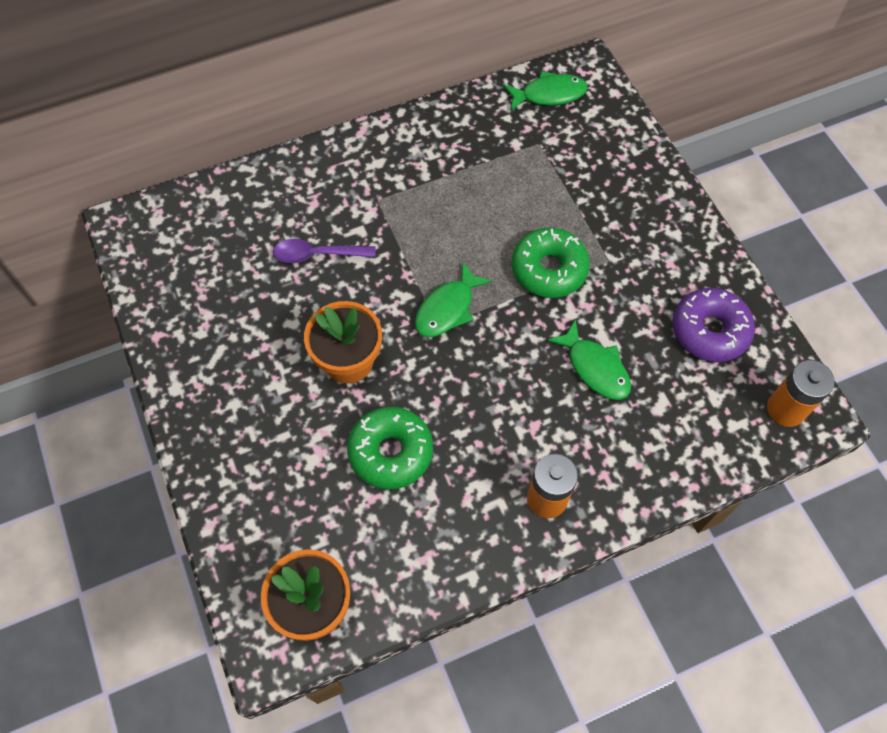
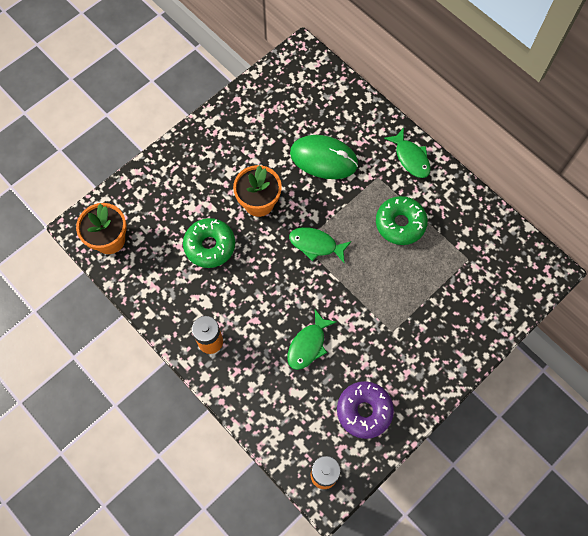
camera: 70 degrees right, 5 degrees up
purple spoon [273,239,375,263] -> green mouse [290,135,358,179]
green fish [503,71,588,111] -> green fish moved to [384,128,431,178]
green donut [512,228,590,298] -> green donut moved to [376,196,428,245]

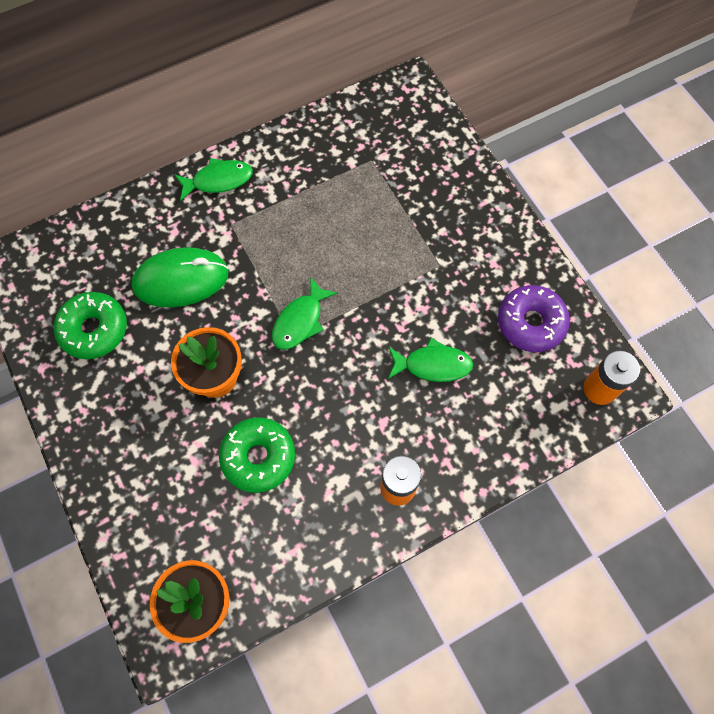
camera: 75 degrees left, 0 degrees up
green fish [287,310,336,370] -> green fish turned 45 degrees counterclockwise [388,338,473,382]
green mouse [290,135,358,179] -> green mouse turned 45 degrees clockwise [132,247,229,308]
green donut [376,196,428,245] -> green donut moved to [54,292,127,359]

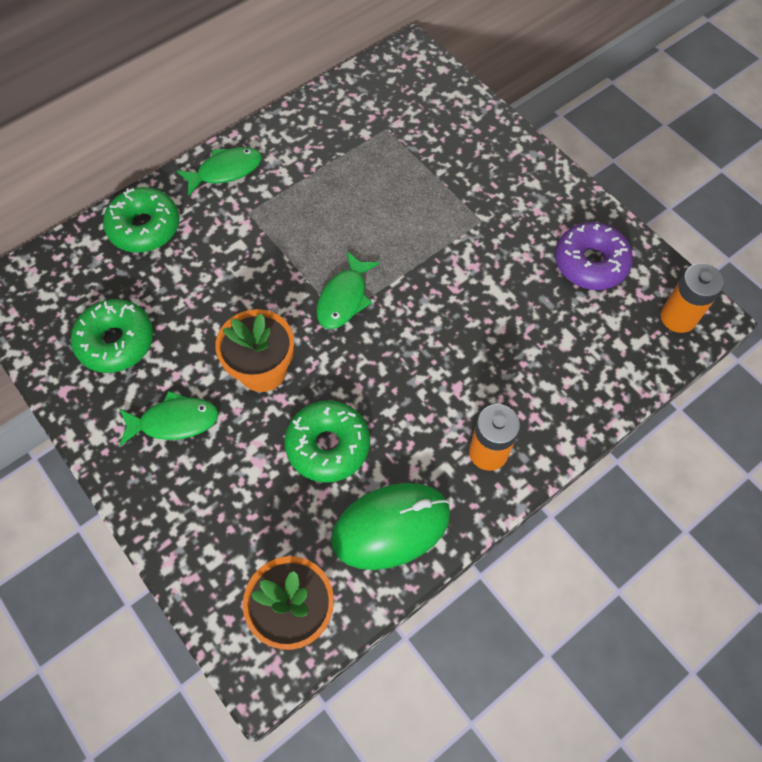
camera: 10 degrees left, 5 degrees down
green mouse [132,247,229,308] -> green mouse moved to [331,483,451,570]
green fish [388,338,473,382] -> green fish moved to [120,391,219,446]
none -> green donut [103,187,179,253]

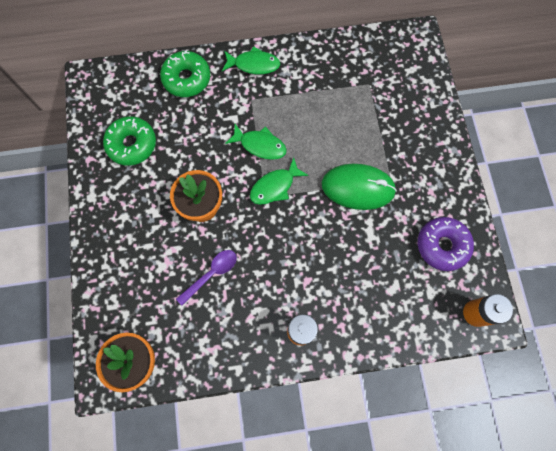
camera: 30 degrees right, 10 degrees up
green fish [120,391,219,446] -> green fish moved to [225,124,287,160]
green donut [285,401,370,483] -> purple spoon [176,250,237,306]
green mouse [331,483,451,570] -> green mouse moved to [322,164,397,210]

